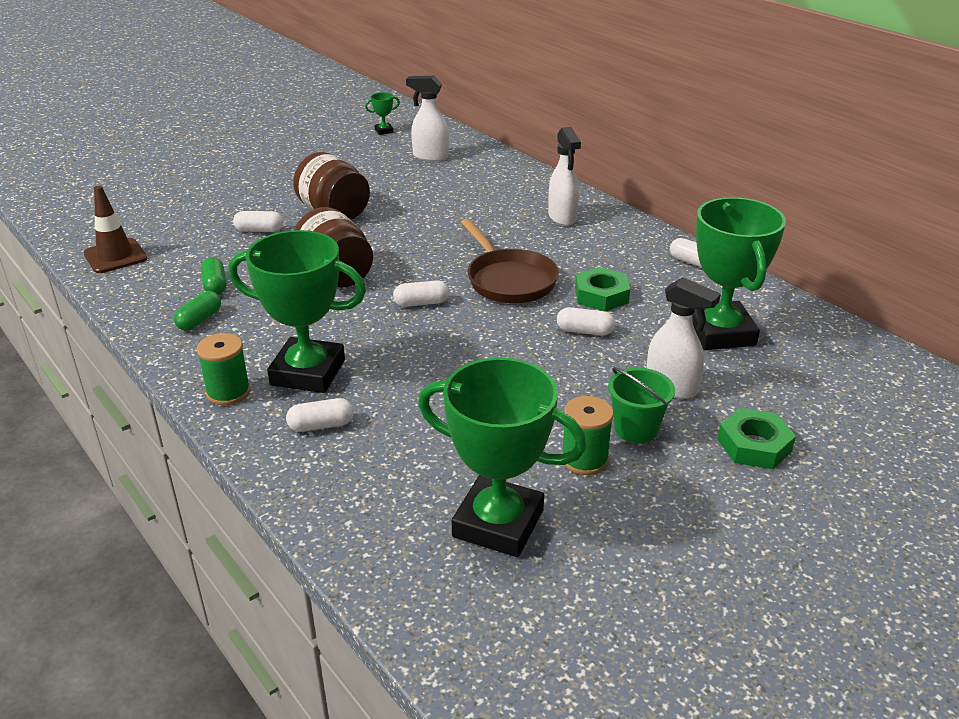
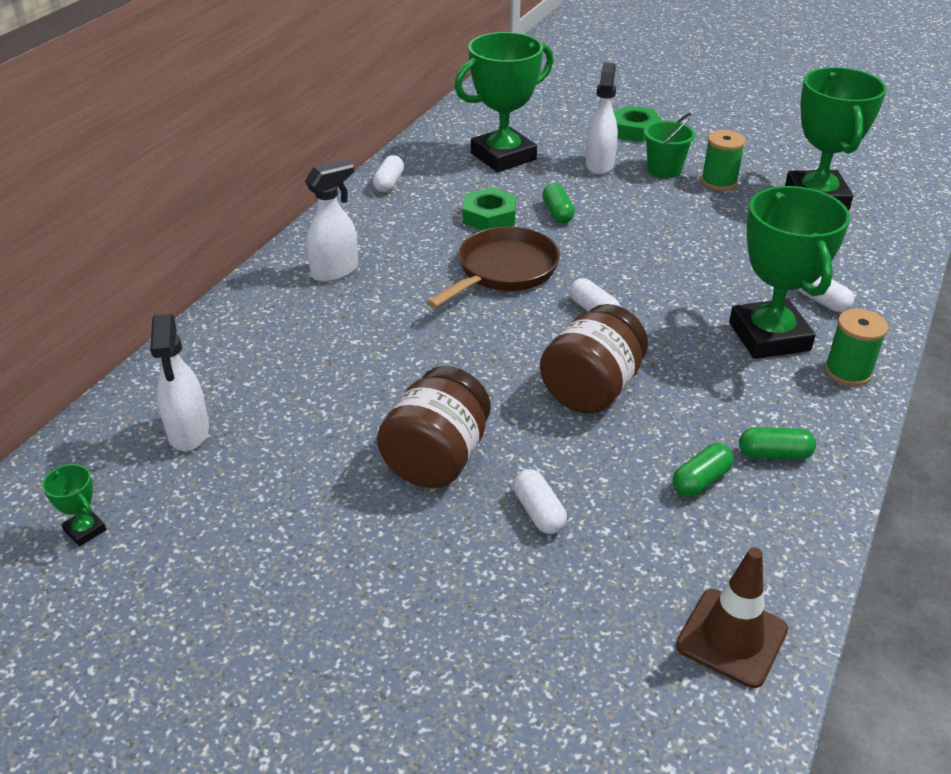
camera: 115 degrees left, 5 degrees up
white capsule [557,307,615,336] -> green capsule [542,183,575,223]

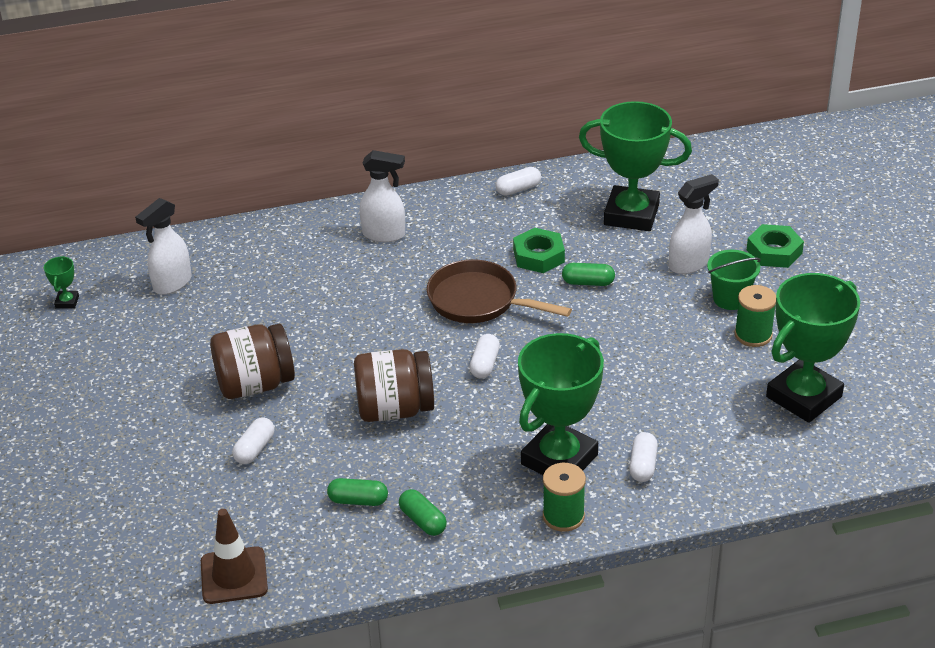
camera: 50 degrees right, 0 degrees up
brown pan [427,226,560,308] -> brown pan turned 150 degrees counterclockwise [427,260,572,323]
green capsule [542,183,575,223] -> green capsule turned 60 degrees clockwise [562,263,615,286]

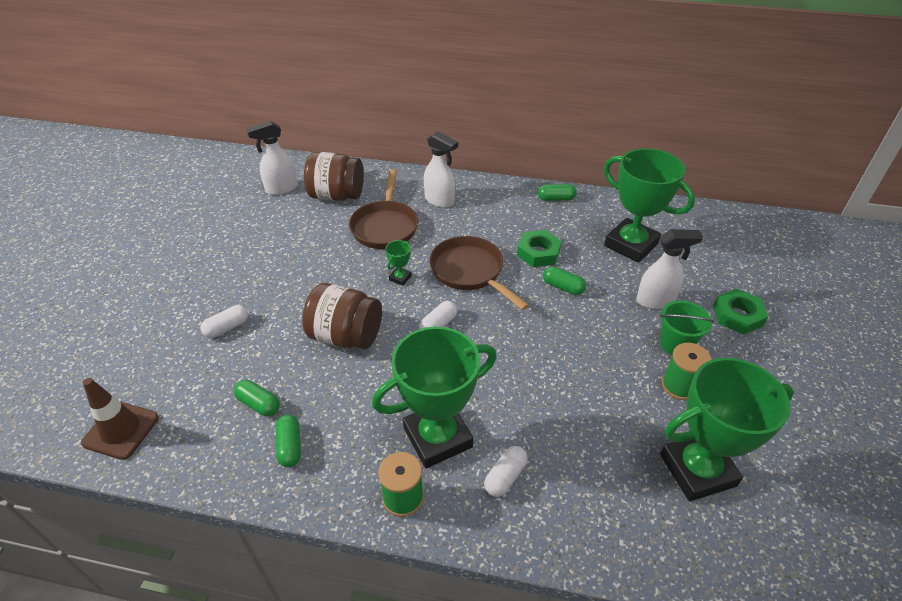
camera: 25 degrees right, 5 degrees up
green trophy [44,256,79,309] -> green trophy moved to [385,240,412,286]
brown jar [210,324,295,399] -> brown jar moved to [304,152,364,201]
white capsule [496,167,541,196] -> green capsule [538,184,577,201]
none -> brown pan [349,170,418,249]

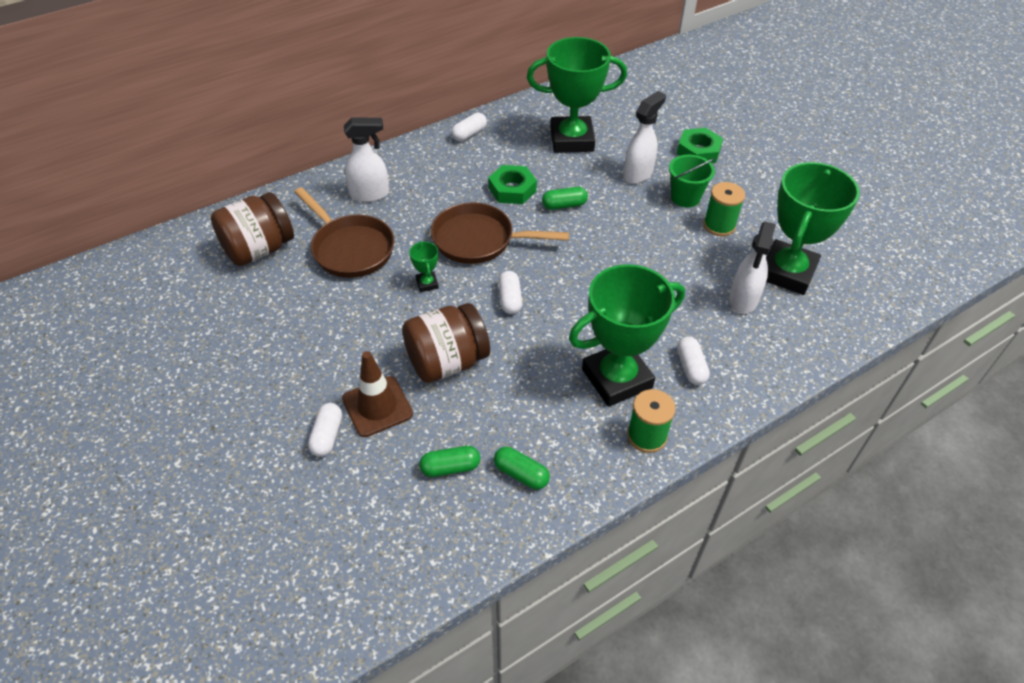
camera: 45 degrees left, 5 degrees up
brown traffic cone [81,378,159,460] -> brown traffic cone moved to [342,351,413,437]
white spray bottle [246,121,298,195] -> white spray bottle moved to [729,222,776,314]
green trophy [372,326,496,468] -> green trophy turned 45 degrees clockwise [569,264,685,407]
green capsule [538,184,577,201] -> white capsule [451,113,487,141]

